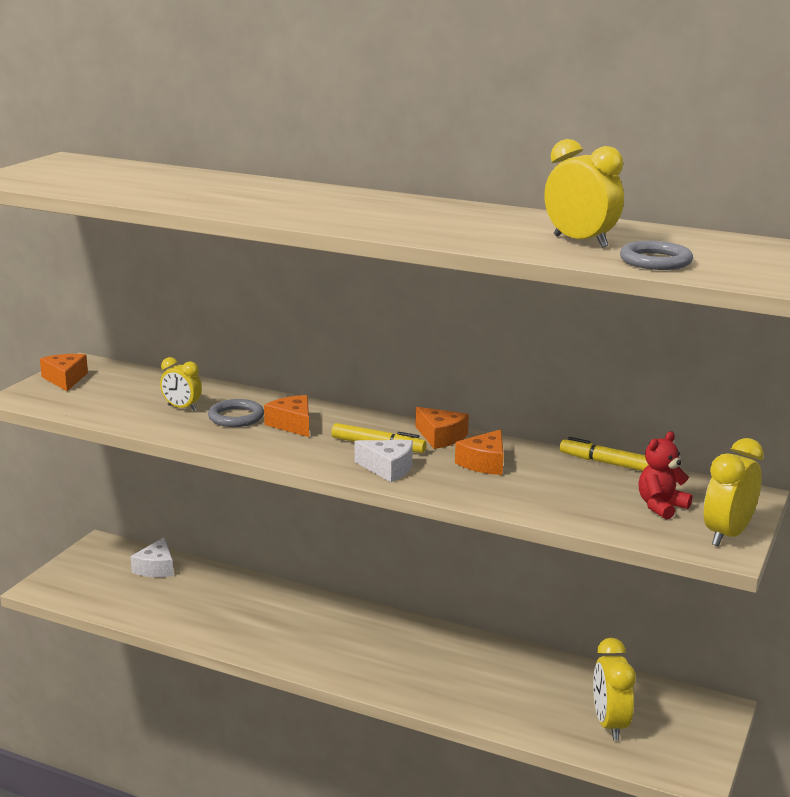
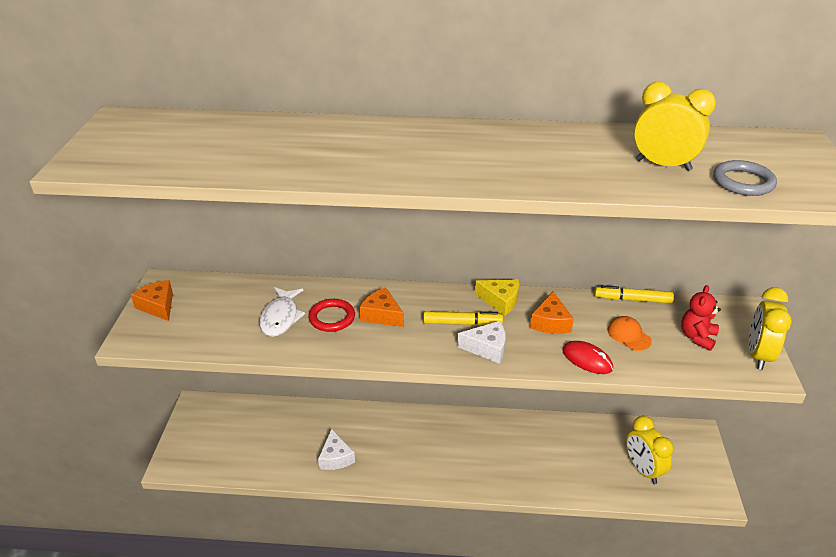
camera: 20 degrees left, 15 degrees up
white cheese [131,537,174,577] -> white cheese moved to [318,428,355,470]
yellow clock [160,357,202,411] -> white fish [259,287,305,337]
grey ring [208,399,264,427] -> red ring [308,299,355,332]
orange cheese [415,407,469,449] -> yellow cheese [475,279,519,316]
none -> red mouse [562,341,613,374]
none -> orange cap [608,316,652,351]

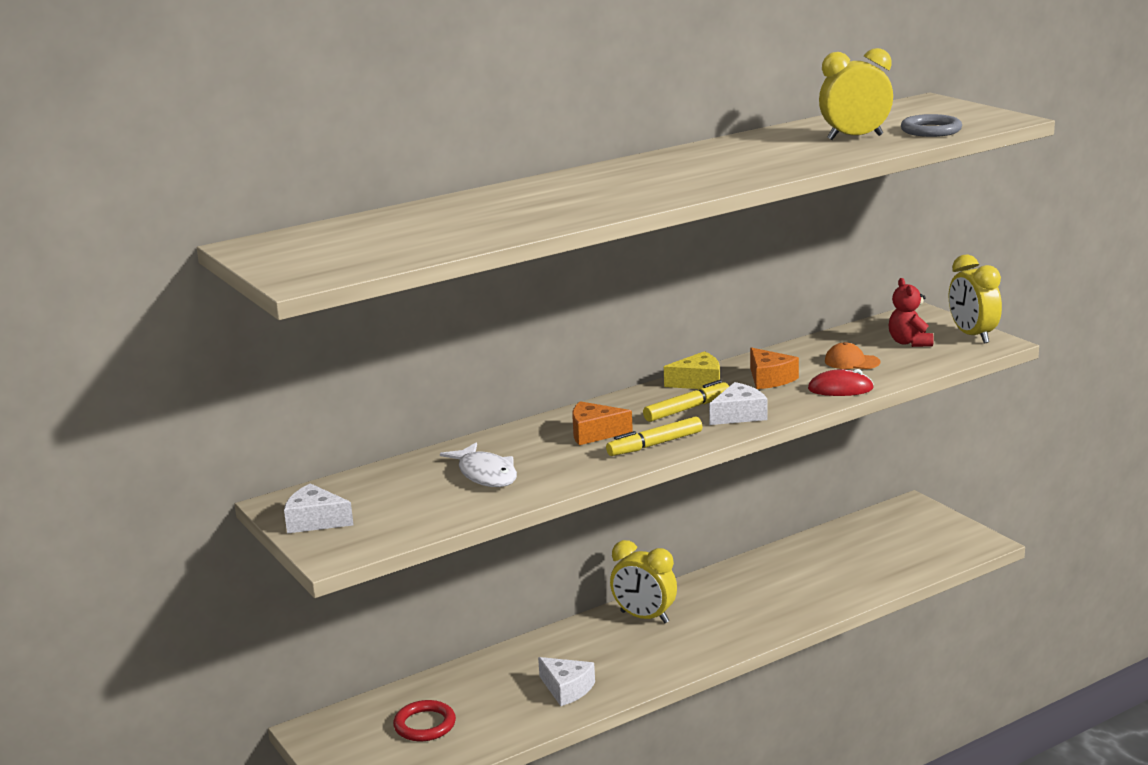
camera: 35 degrees left, 15 degrees down
orange cheese [131,280,173,321] -> white cheese [284,483,353,533]
red ring [308,299,355,332] -> red ring moved to [393,700,456,741]
yellow marker [594,285,674,303] -> yellow marker moved to [606,416,702,456]
yellow clock [626,416,674,484] -> yellow clock moved to [610,540,677,623]

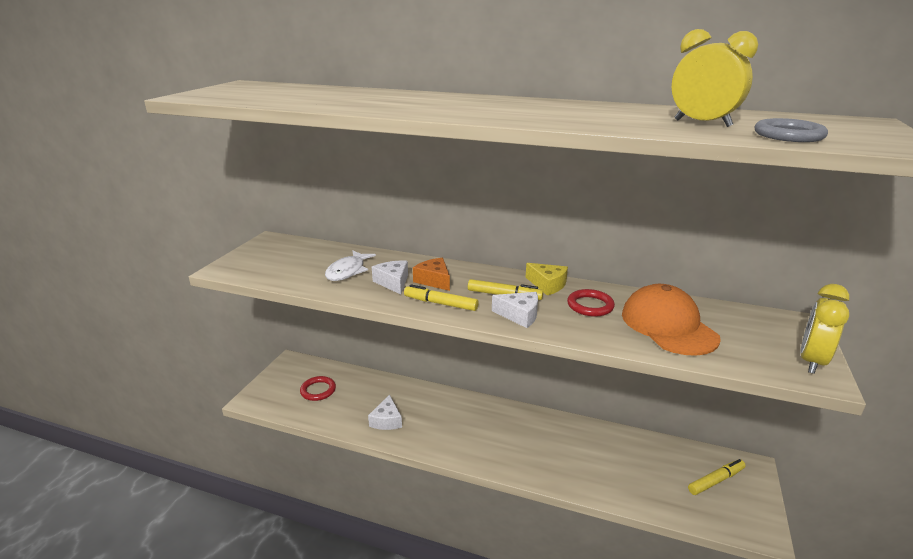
camera: 50 degrees right, 5 degrees up
white cheese [284,483,353,533] -> white cheese moved to [372,261,408,294]
yellow clock [610,540,677,623] -> none
orange cheese [750,347,799,389] -> red ring [567,289,615,317]
red mouse [808,369,874,396] -> none
orange cap [825,342,880,369] -> orange cap [622,284,721,356], size x2.19
red teddy bear [889,278,934,347] -> none
none -> yellow marker [688,459,746,495]

